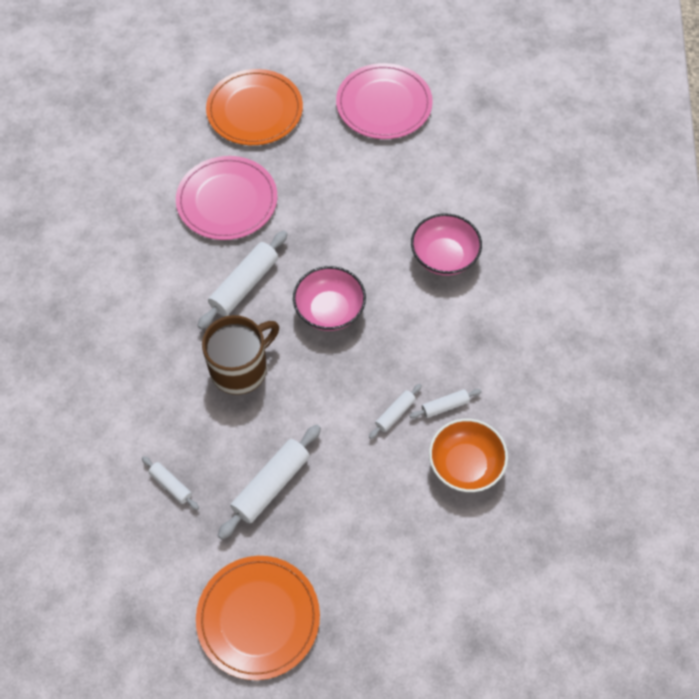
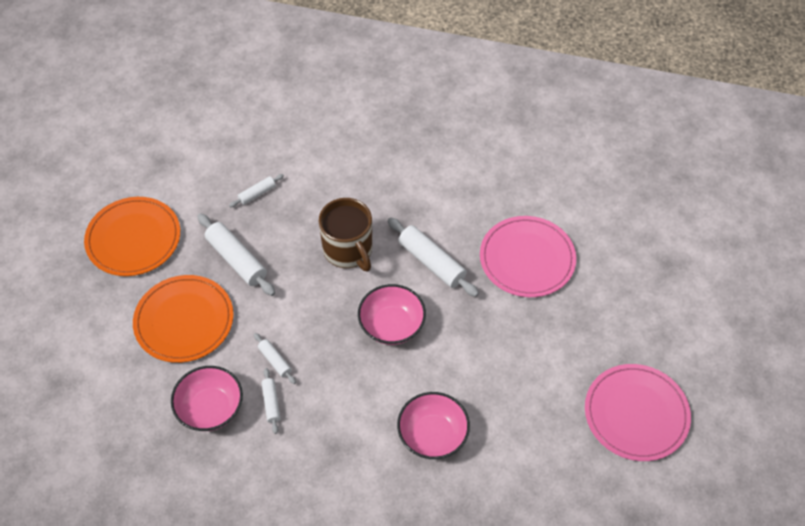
camera: 100 degrees right, 5 degrees down
orange plate [206,69,303,145] -> orange plate moved to [133,275,233,363]
orange bowl [429,419,508,492] -> pink bowl [171,366,243,431]

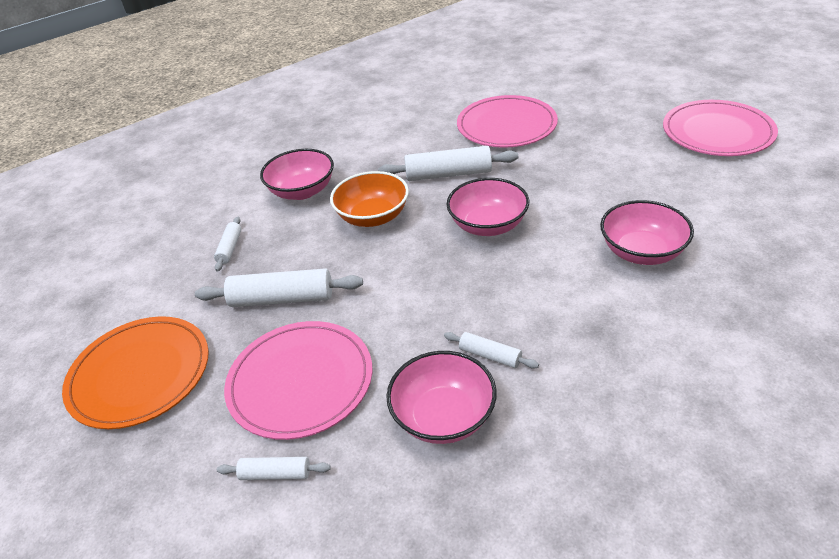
camera: 45 degrees left, 15 degrees down
orange plate [133,275,233,363] -> pink plate [224,321,372,440]
white rolling pin [254,333,296,384] -> white rolling pin moved to [217,457,331,480]
brown mug [319,198,372,272] -> orange bowl [330,171,409,227]
none -> pink bowl [260,149,334,200]

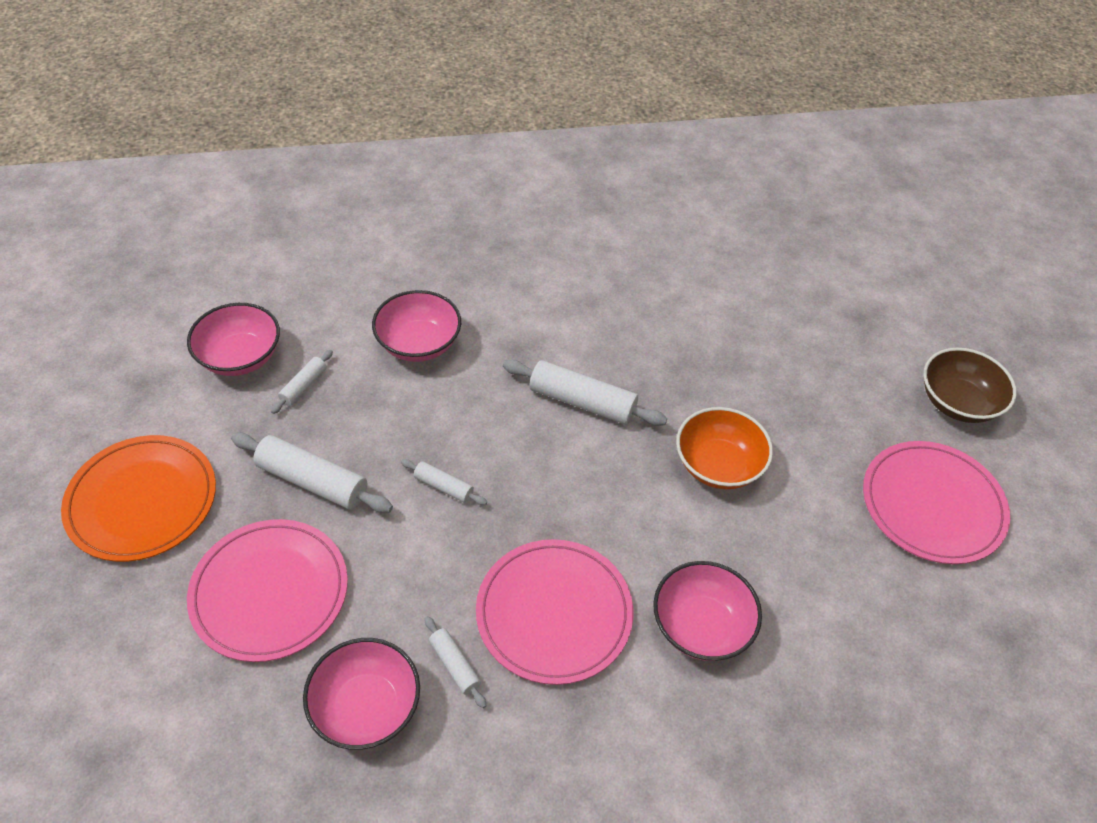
camera: 20 degrees right, 10 degrees up
white rolling pin [217,457,331,480] -> white rolling pin moved to [401,459,487,505]
orange bowl [330,171,409,227] -> orange bowl moved to [676,407,773,489]
pink bowl [446,178,529,236] -> pink bowl moved to [187,303,280,376]
pink plate [457,95,558,148] -> pink plate moved to [476,539,633,685]
none -> brown bowl [923,348,1017,423]

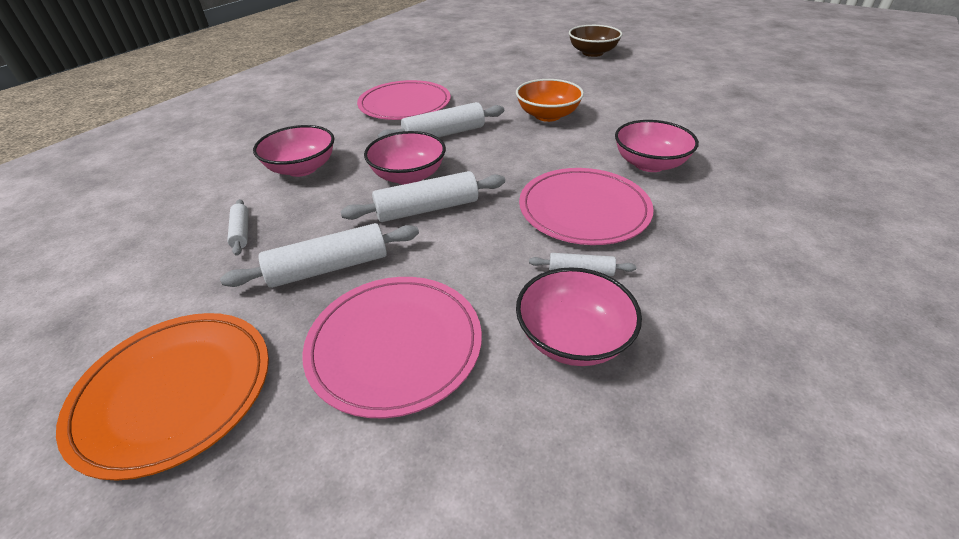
camera: 45 degrees left, 10 degrees down
pink bowl [187,303,280,376] -> pink bowl moved to [364,131,446,185]
white rolling pin [401,459,487,505] -> white rolling pin [340,171,505,222], size x1.87
pink plate [863,441,1010,564] -> pink plate moved to [357,80,451,120]

